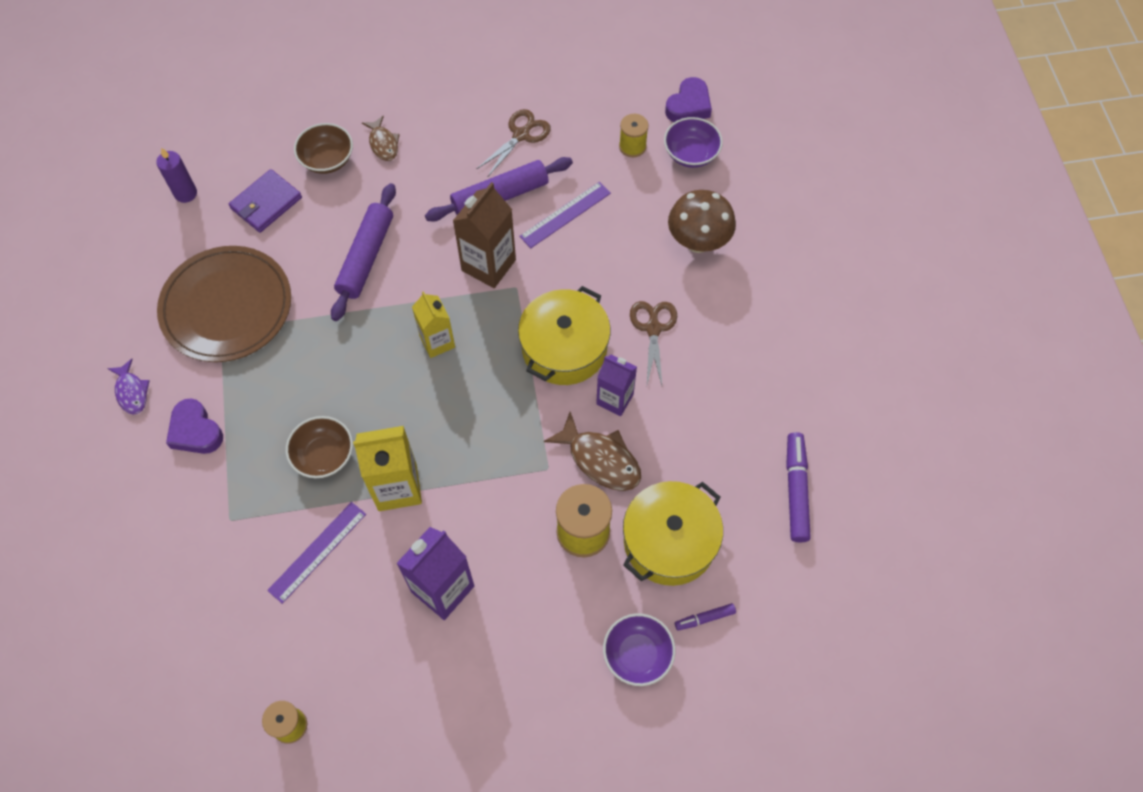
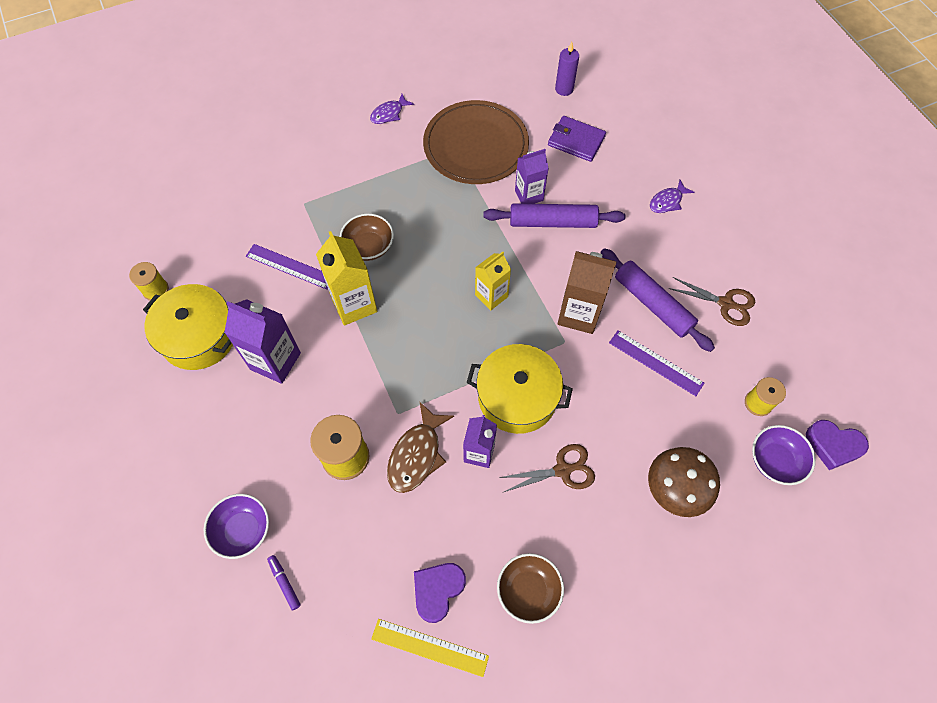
camera: 75 degrees right, 0 degrees up
purple heart [166,399,223,454] -> purple heart moved to [414,563,466,623]
brown bowl [294,123,353,174] -> brown bowl moved to [497,553,564,624]
brown fish [362,116,400,161] -> purple fish [650,180,694,213]
yellow pot [623,481,723,586] -> yellow pot moved to [143,284,233,370]
purple marker [786,432,811,542] -> yellow ruler [371,619,489,677]
none -> purple carton [515,149,549,204]

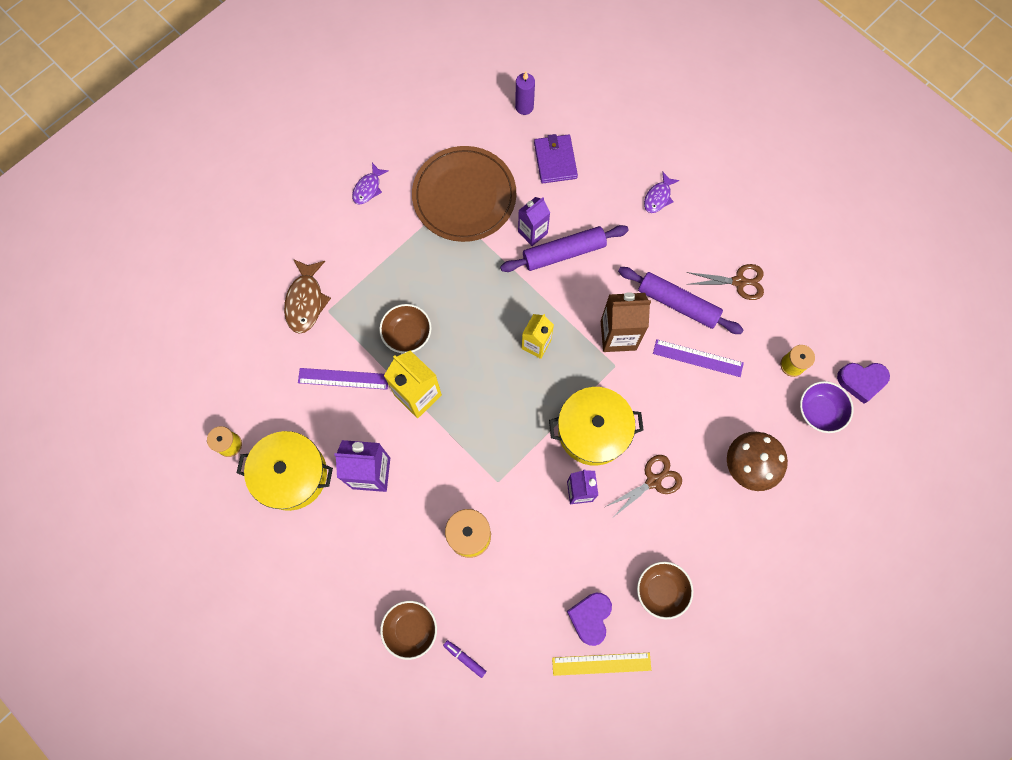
camera: 20 degrees left, 10 degrees up
purple bowl [204,494,269,559] -> brown bowl [380,601,437,660]
brown fish [387,401,454,493] -> brown fish moved to [284,259,331,334]
purple wallet [548,116,606,162] -> purple wallet turned 75 degrees clockwise [534,134,578,183]

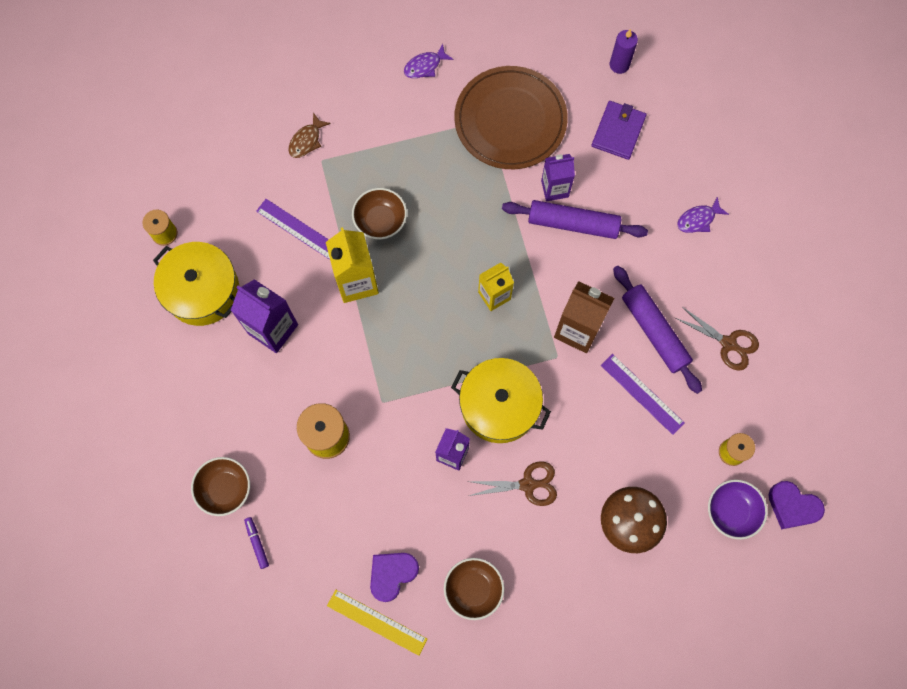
camera: 30 degrees right, 0 degrees up
brown fish [284,259,331,334] -> brown fish [288,113,331,158], size x0.62

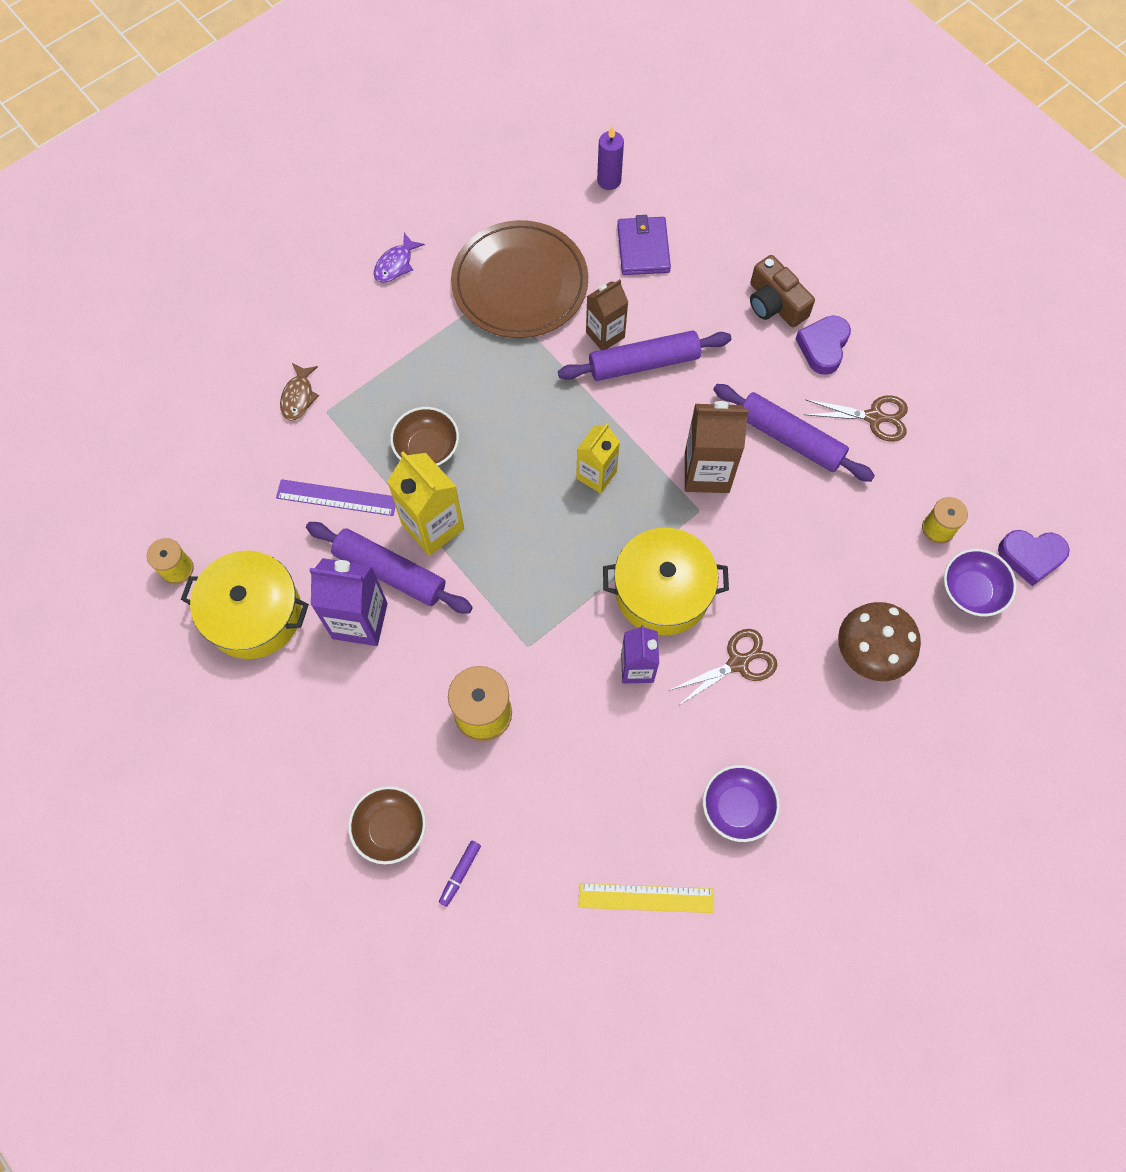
camera: 25 degrees left, 5 degrees down
purple marker [244,517,269,569] -> purple marker turned 105 degrees counterclockwise [439,840,481,907]
purple heart [370,553,419,602] -> purple heart moved to [795,315,851,375]
brown bowl [444,558,504,620] -> purple bowl [703,765,780,842]
purple carton [541,154,575,201] -> brown carton [586,279,628,350]
purple ruler [601,354,684,435] -> none
purple fish [677,196,729,233] -> brown camera [750,255,815,327]
none -> purple rolling pin [306,522,473,614]

